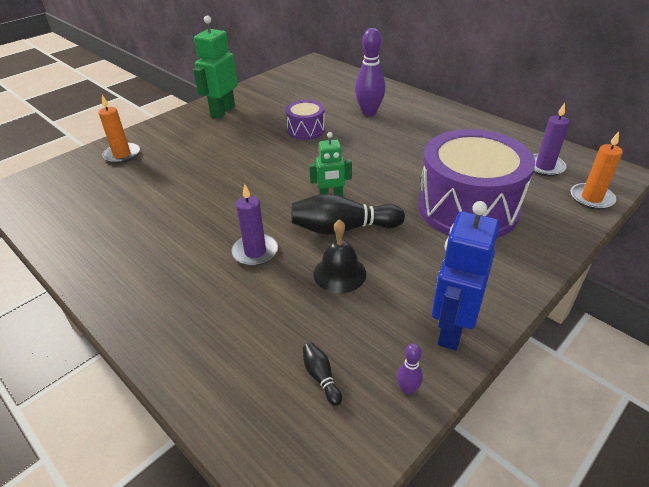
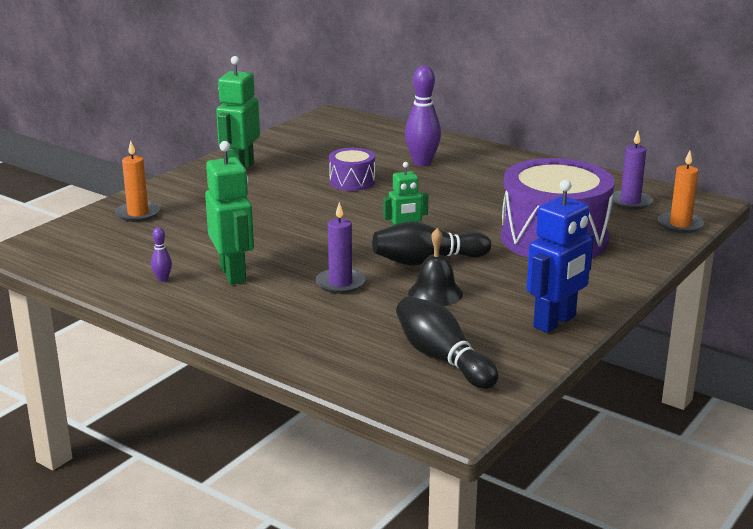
camera: 10 degrees left, 15 degrees down
black bowling pin [303,343,342,406] -> black bowling pin [396,296,498,389], size x2.19
purple bowling pin [397,344,423,395] -> purple bowling pin moved to [151,227,172,282]
blue robot [432,201,500,350] -> blue robot turned 150 degrees counterclockwise [527,180,594,333]
none -> green robot [205,141,254,285]

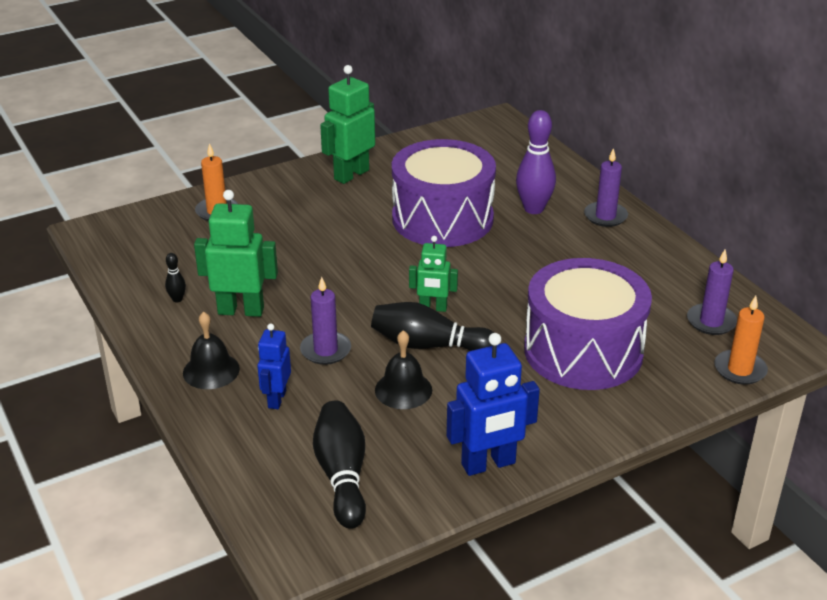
camera: 25 degrees right, 10 degrees up
purple bowling pin [151,227,172,282] -> black bowling pin [165,253,186,302]
green robot [205,141,254,285] -> green robot turned 90 degrees counterclockwise [194,190,278,317]
purple drum [329,148,375,191] -> purple drum [392,139,496,247], size x2.09
none -> black bell [183,312,240,389]
none -> blue robot [257,323,291,409]
none -> purple candle [584,148,628,227]

